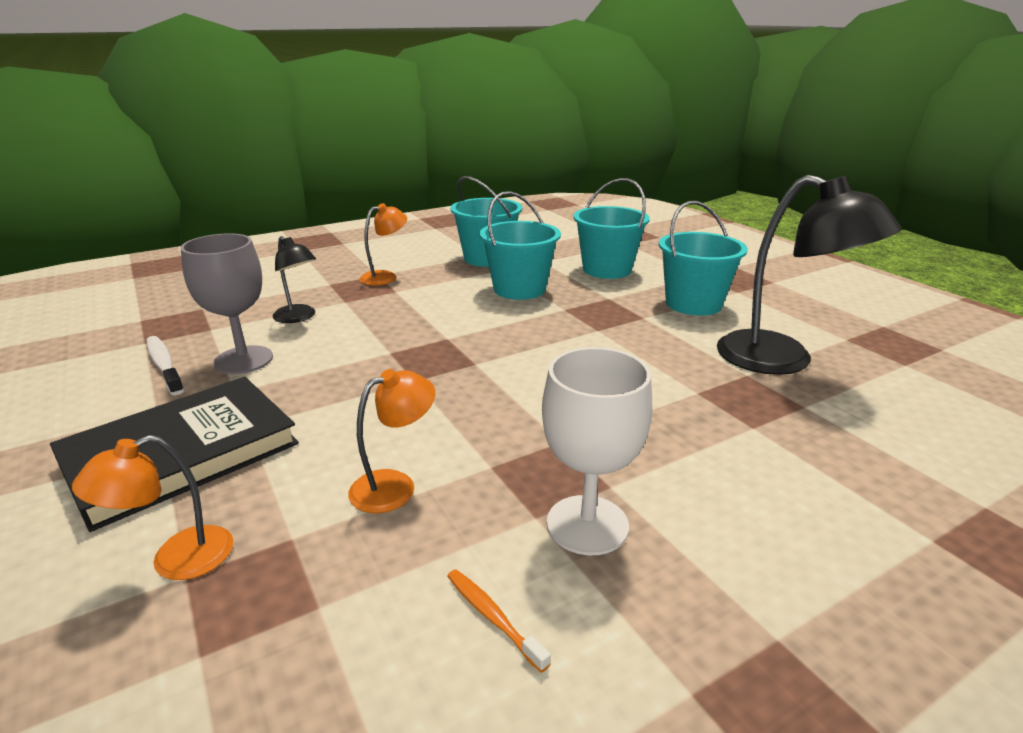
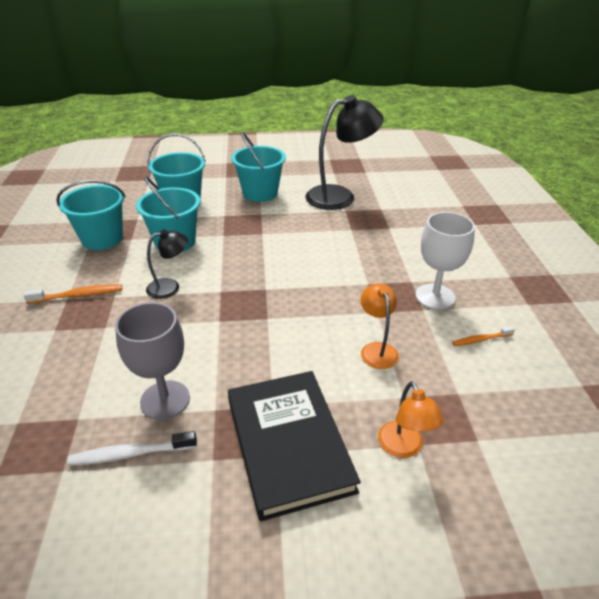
camera: 65 degrees left, 10 degrees up
black lamp [273,236,316,323] -> black lamp moved to [146,229,188,299]
orange lamp [360,203,407,285] -> orange toothbrush [23,284,122,304]

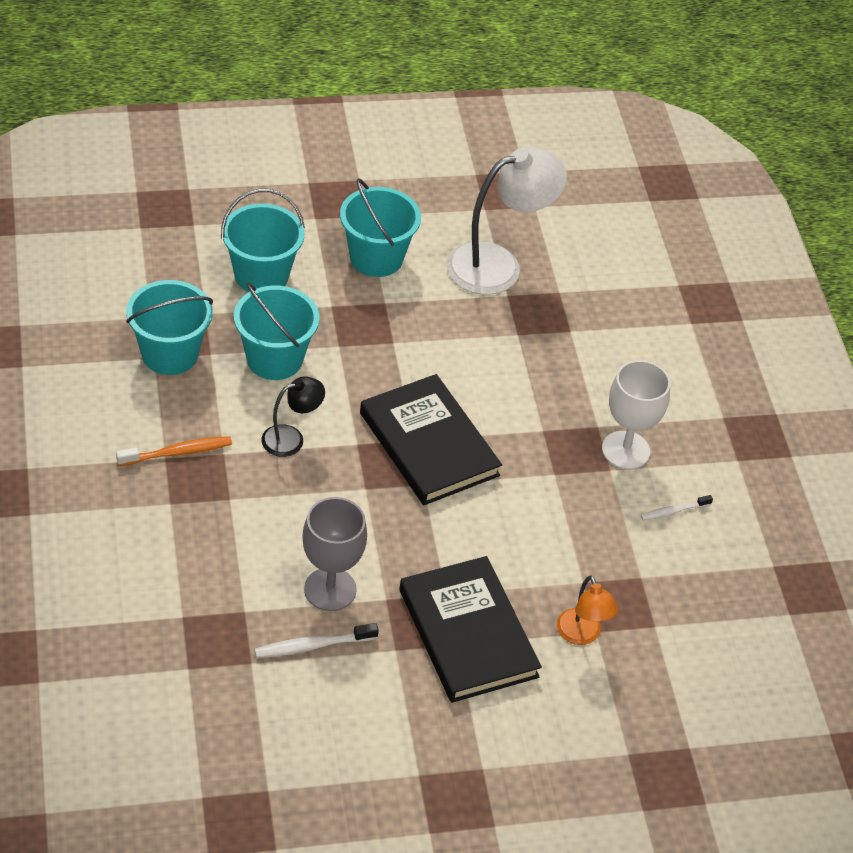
camera: 10 degrees left, 10 degrees up
black lamp [305,95,384,210] -> white lamp [446,147,567,295]
orange lamp [361,284,399,369] -> none
orange toothbrush [452,326,515,346] -> white toothbrush [641,495,713,520]
none -> black book [360,374,502,505]

